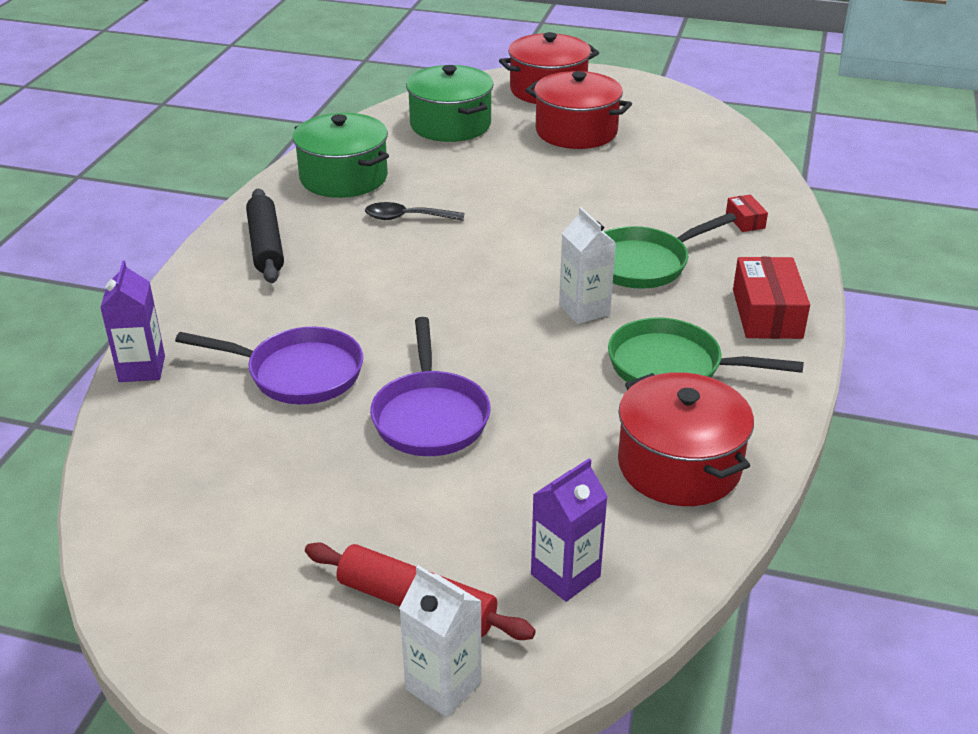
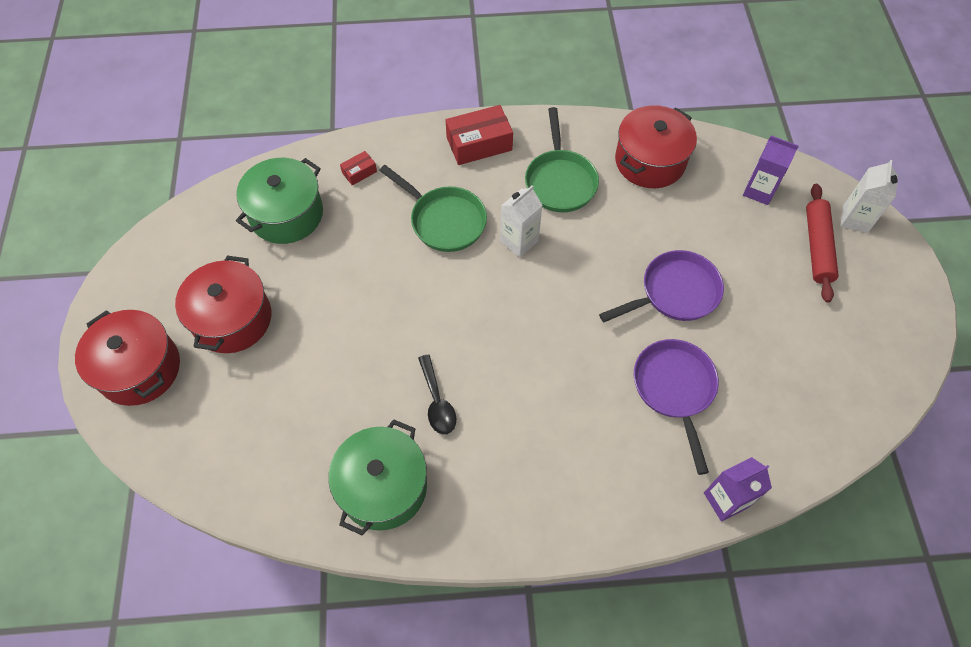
camera: 110 degrees left, 25 degrees up
black rolling pin [246,189,284,283] -> none
green pot [406,65,494,142] -> green pot moved to [236,158,323,244]

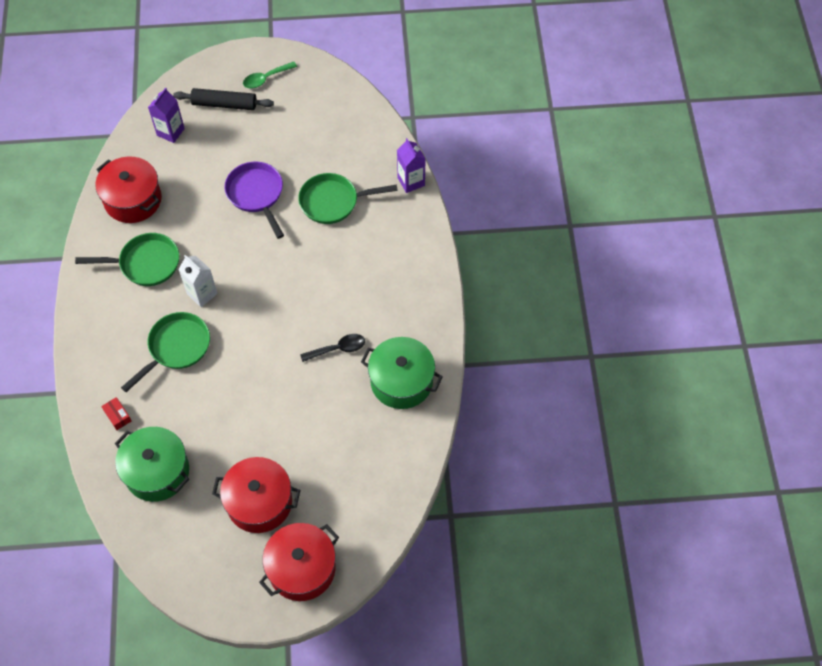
camera: 90 degrees left, 0 degrees up
red box [446,105,513,165] -> none
purple pan [634,339,719,475] -> green pan [298,173,398,224]
red rolling pin [806,184,839,303] -> black rolling pin [173,88,274,110]
white carton [840,160,898,233] -> none
none -> green spoon [243,62,297,88]

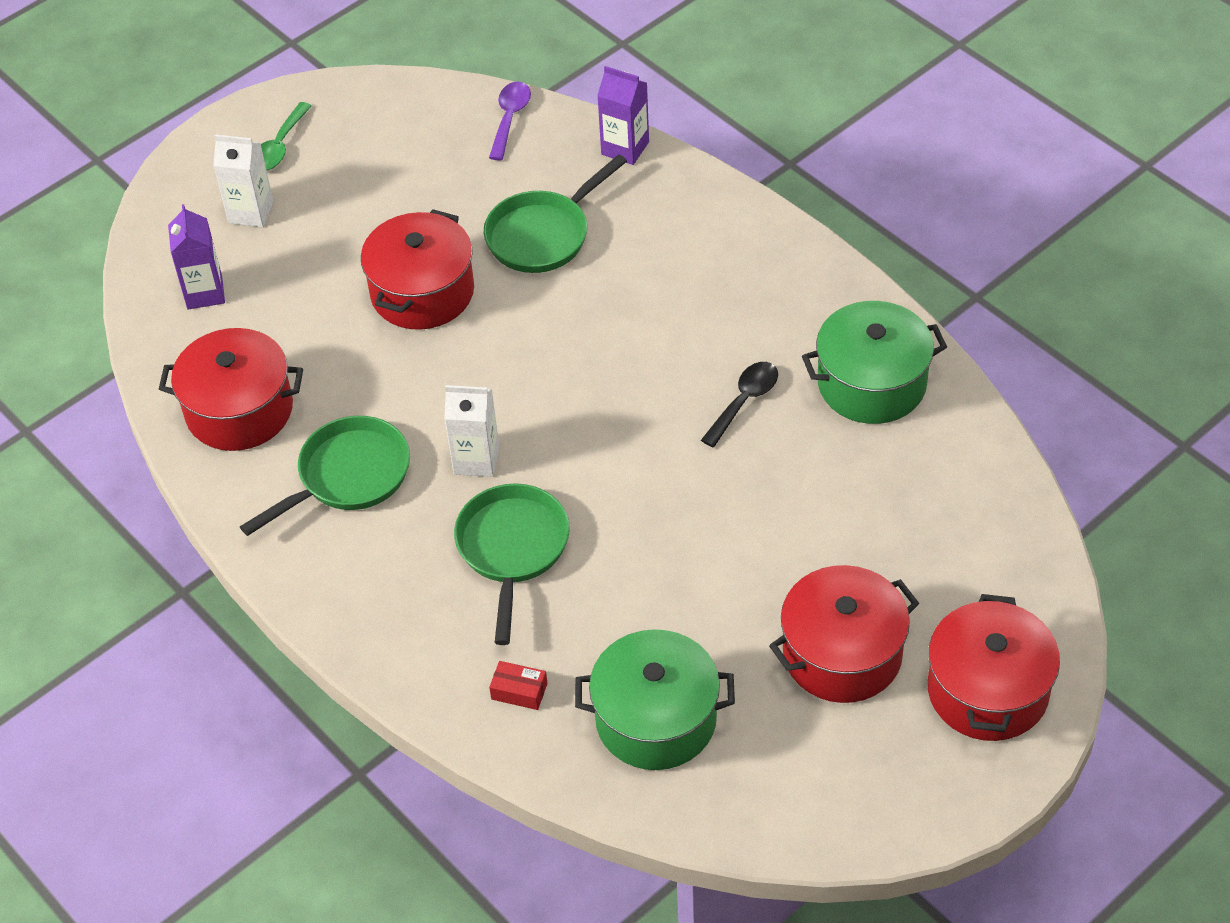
camera: 35 degrees left, 10 degrees down
black rolling pin [173,88,274,110] -> white carton [213,134,274,227]
purple pan [224,162,284,239] -> red pot [361,209,474,330]
none -> purple spoon [489,82,531,160]

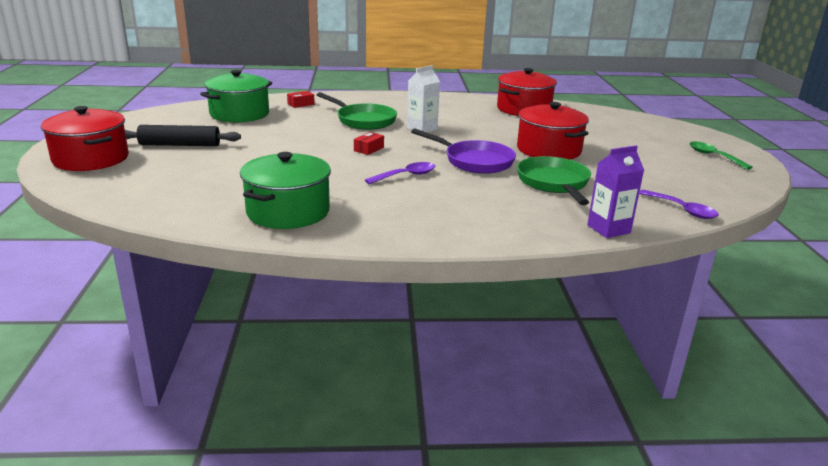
camera: 125 degrees right, 25 degrees down
purple carton [168,204,225,309] -> none
white carton [213,134,274,227] -> none
green pan [240,416,410,536] -> none
black spoon [701,362,778,447] -> none
red pot [769,565,919,703] -> black rolling pin [125,125,241,146]
none -> red box [354,132,384,155]
none -> purple spoon [365,162,435,184]
none -> purple pan [411,128,516,174]

